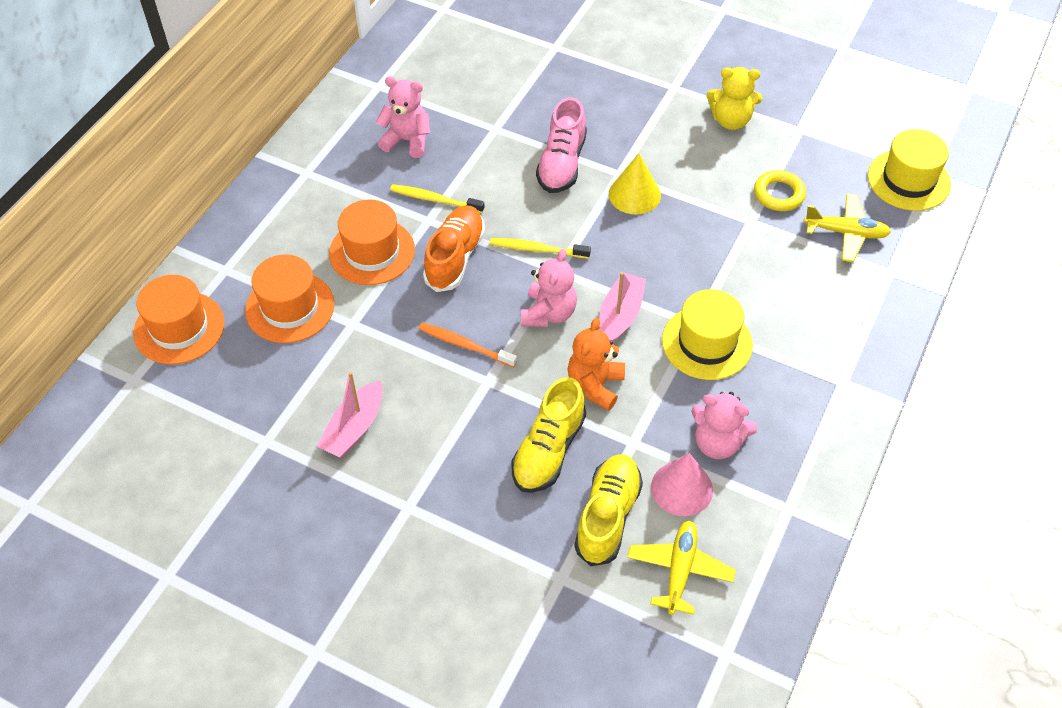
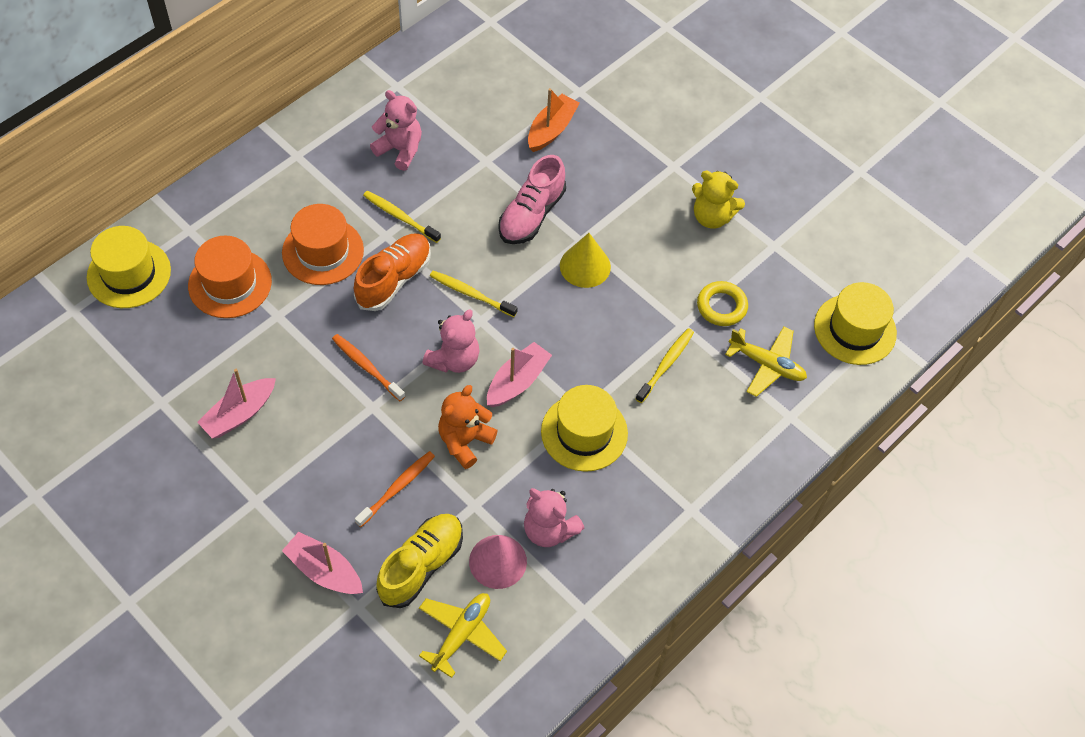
camera: 15 degrees right, 5 degrees up
orange hat [134,275,225,364] -> yellow hat [87,226,171,308]
yellow shoe [512,377,586,493] -> orange toothbrush [355,451,435,527]
none -> pink boat [282,532,363,594]
none -> orange boat [528,88,580,152]
none -> yellow toothbrush [636,328,694,403]

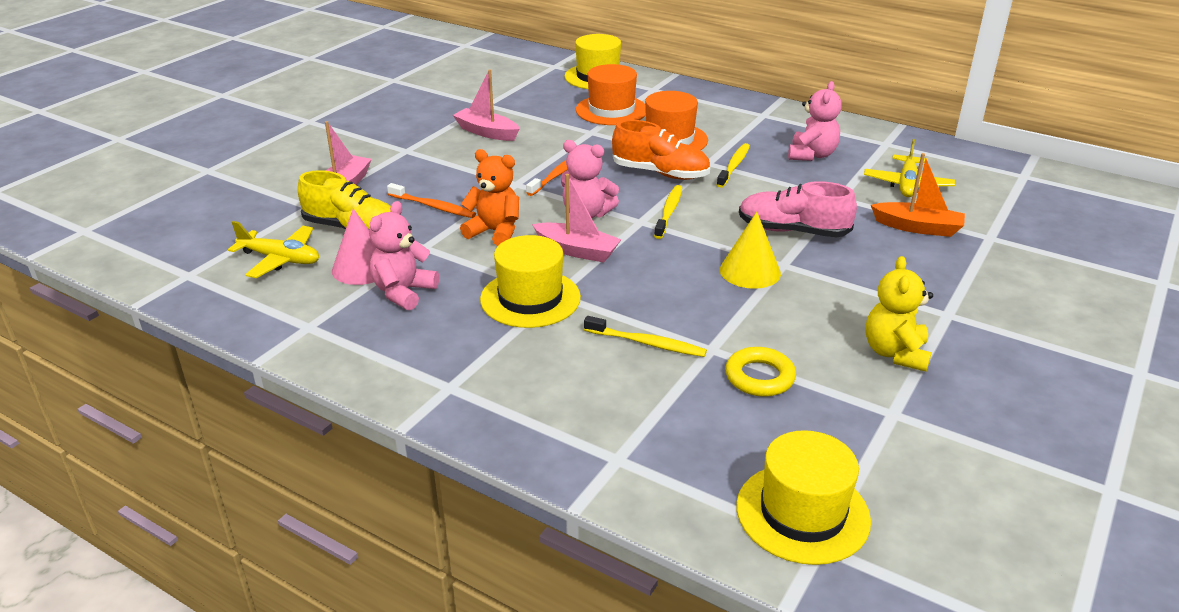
camera: 80 degrees right, 25 degrees down
yellow plane [725,326,807,397] -> yellow plane moved to [864,139,955,197]

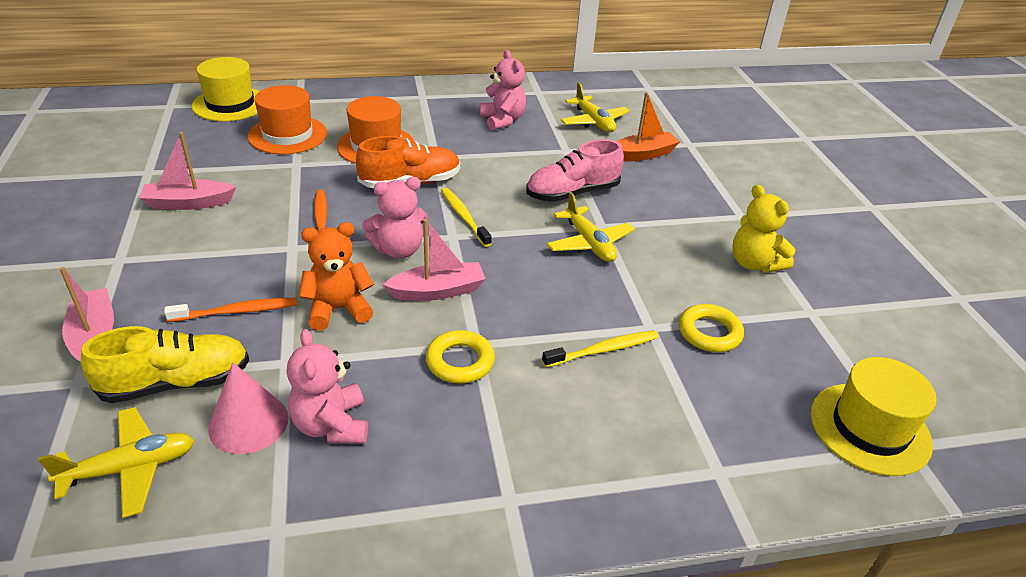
camera: 45 degrees left, 5 degrees up
yellow hat [480,235,581,328] -> yellow ring [426,330,495,384]
yellow toothbrush [717,143,750,188] -> none
yellow cone [720,212,781,289] -> yellow plane [547,192,635,262]

